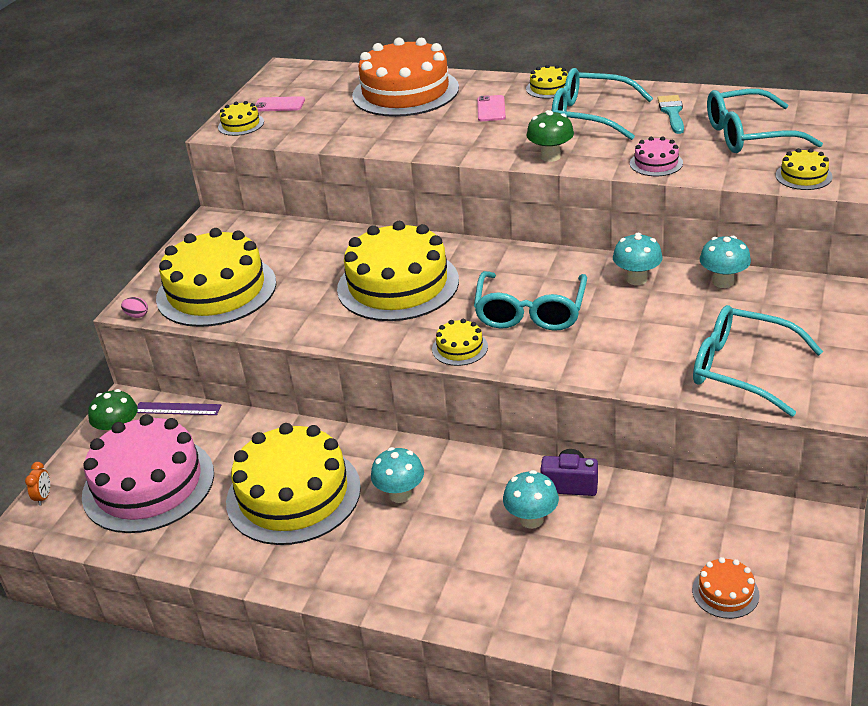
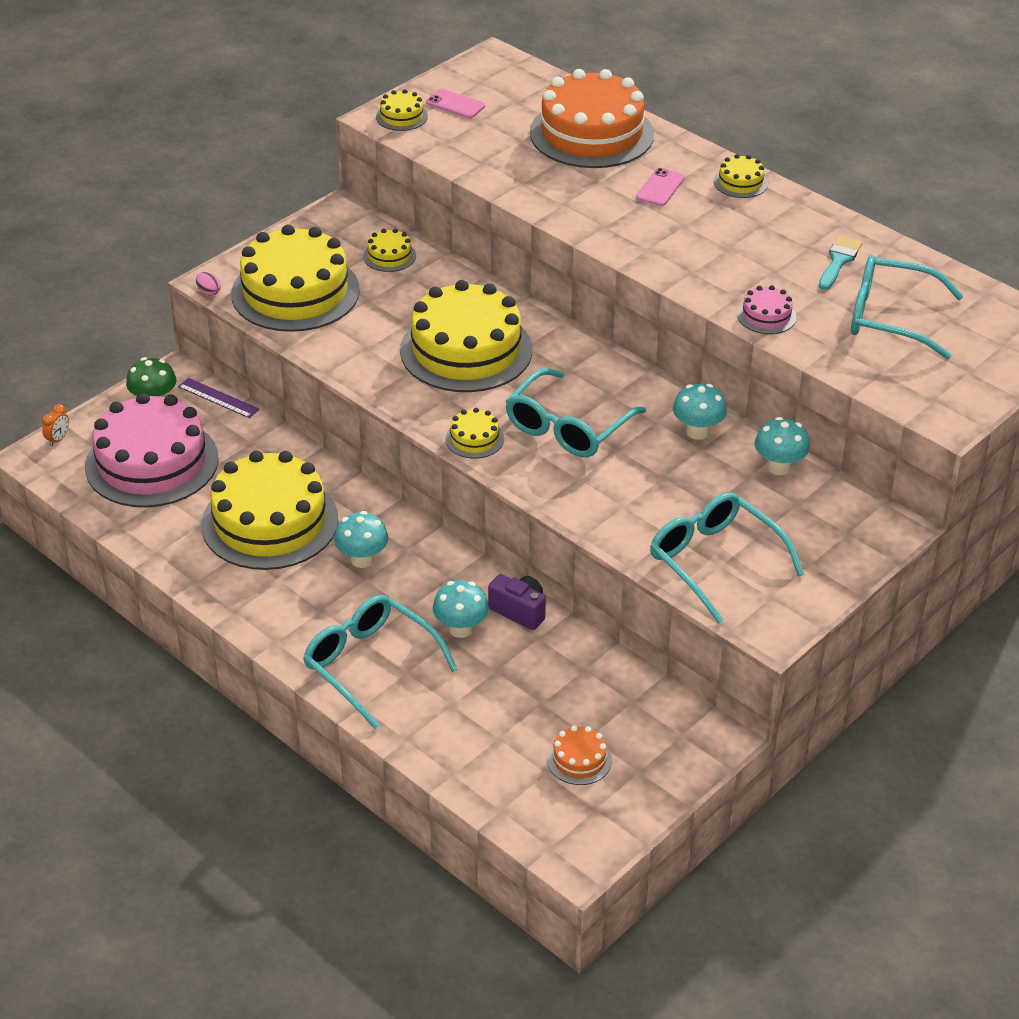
camera: 20 degrees right, 5 degrees up
green mushroom [526,110,574,162] -> none
turquoise glasses [552,68,653,140] -> turquoise glasses moved to [303,595,458,729]
yellow cake [776,148,833,190] -> yellow cake moved to [363,229,416,272]

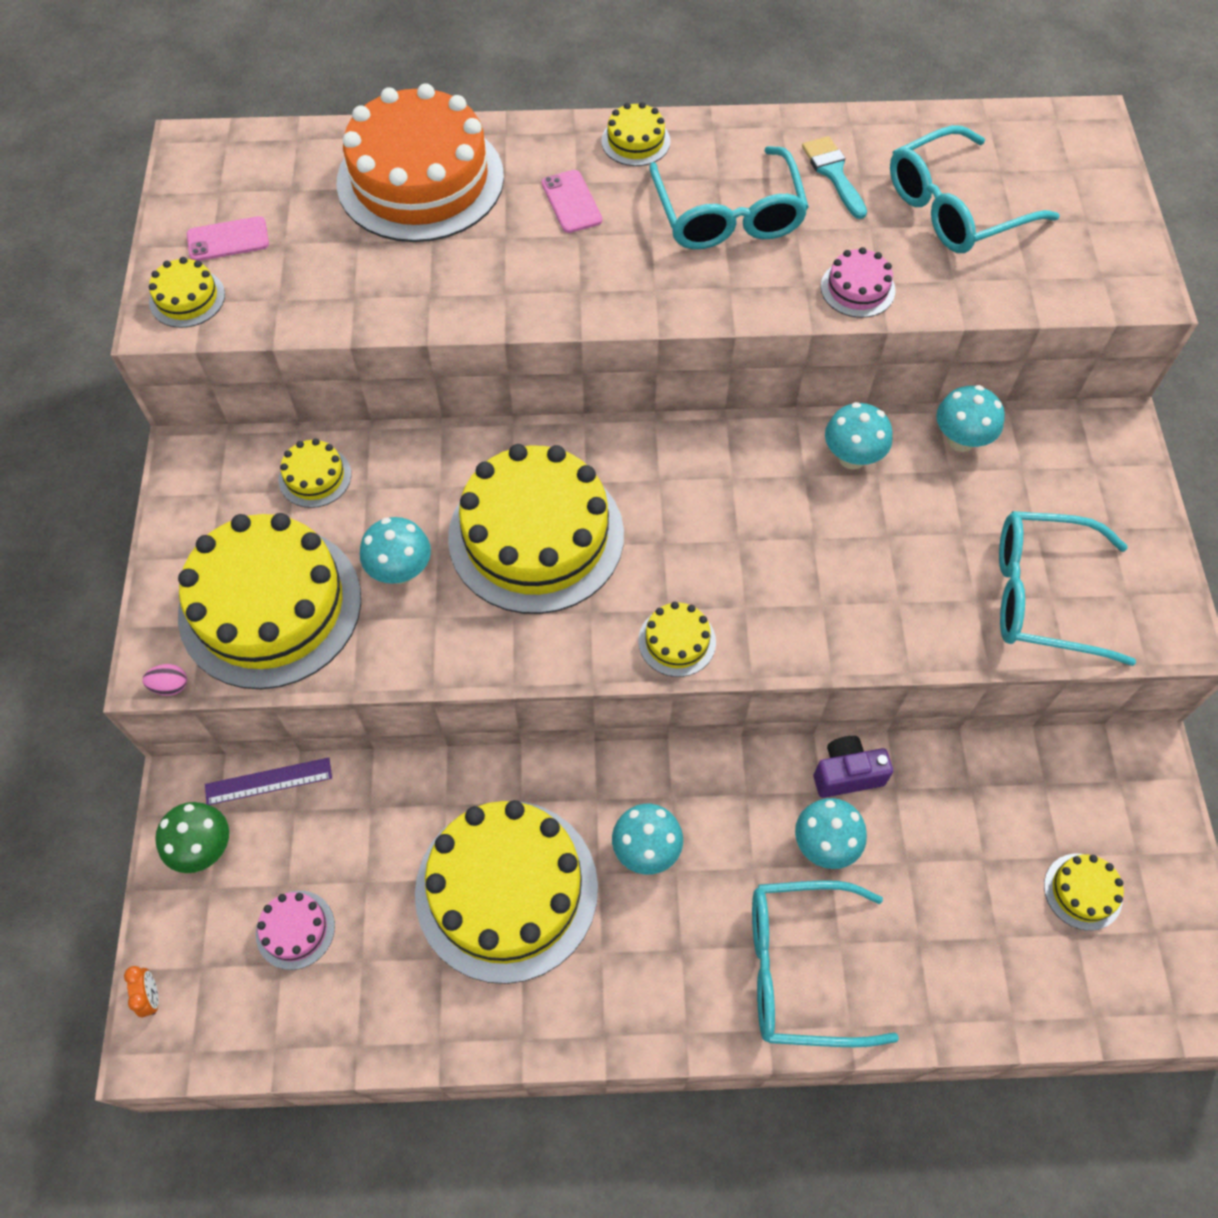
camera: 45 degrees left, 20 degrees up
pink cake [85,393,219,507] -> pink cake [256,891,335,970], size x0.42
turquoise glasses [505,368,646,457] -> turquoise glasses moved to [649,146,809,249]
orange cake [547,725,612,785] -> yellow cake [1044,854,1124,931]
none -> turquoise mushroom [360,517,431,584]

